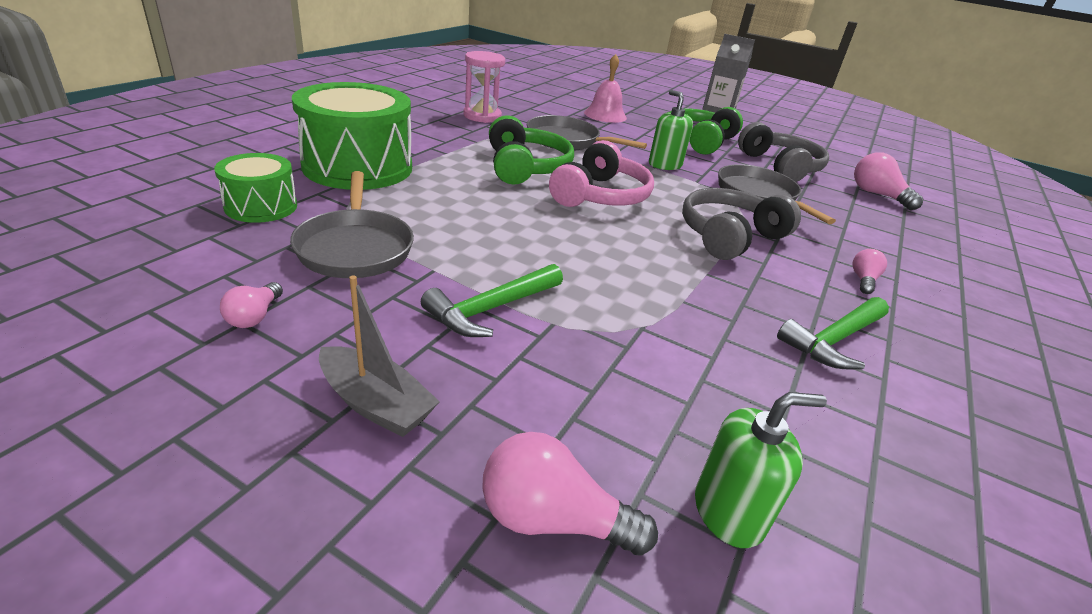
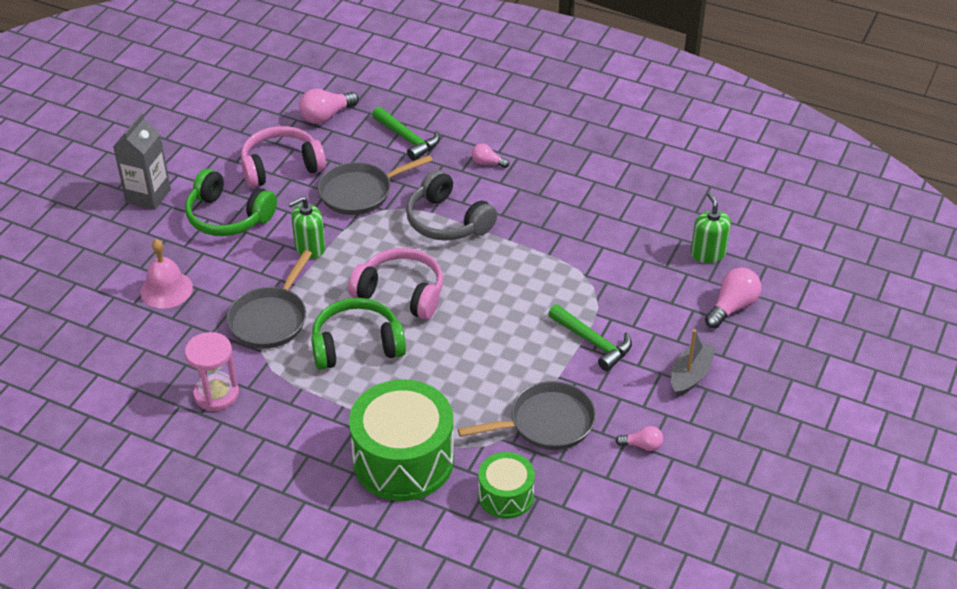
camera: 90 degrees left, 10 degrees up
pink light bulb [482,432,658,556] -> pink light bulb turned 150 degrees counterclockwise [705,268,761,329]
grey headphones [738,122,829,182] -> pink headphones [241,126,326,188]
green hammer [777,297,889,369] -> green hammer moved to [372,107,440,161]

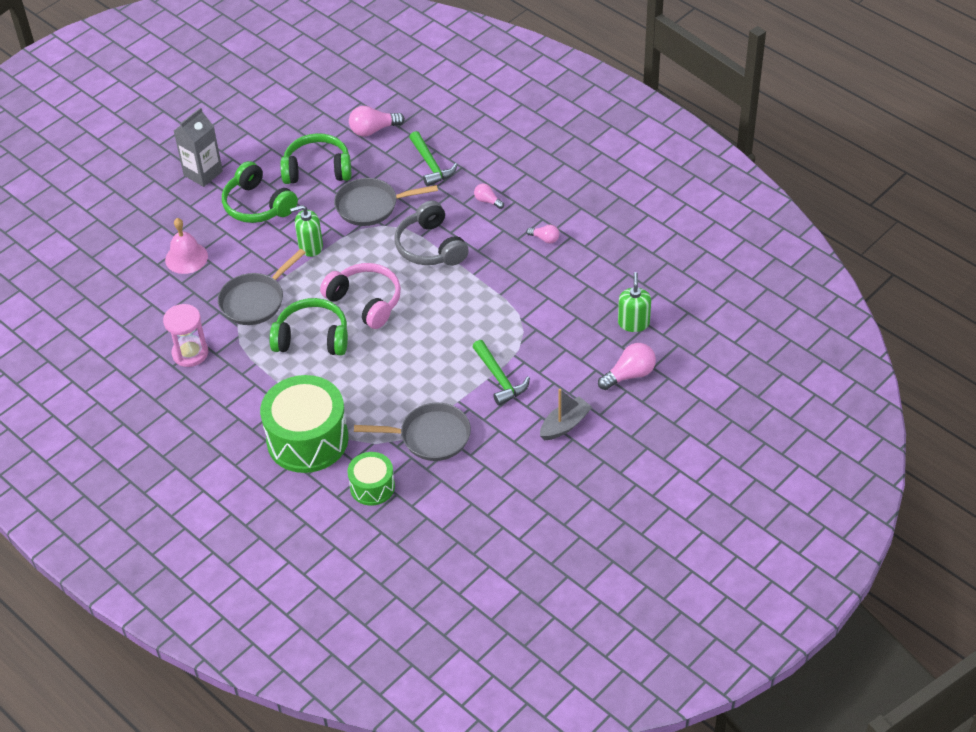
camera: 20 degrees right, 5 degrees up
pink headphones [241,126,326,188] -> green headphones [280,133,351,184]
pink light bulb [615,426,663,451] -> pink light bulb moved to [526,225,559,243]

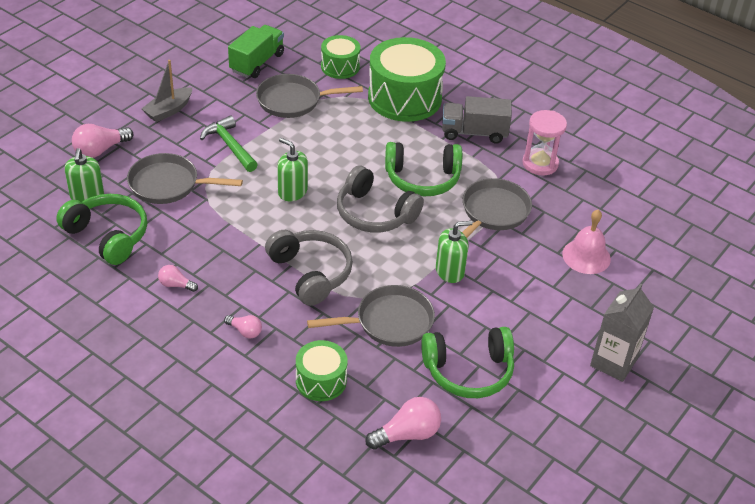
camera: 170 degrees right, 5 degrees down
green headphones [222,161,298,223] -> green headphones moved to [56,194,147,265]
pink headphones [320,263,401,329] -> grey headphones [337,165,424,232]
green hammer [409,131,457,187] -> green drum [296,340,348,401]
none -> grey pan [127,153,243,204]
none -> green truck [228,25,284,78]
none -> green soap dispenser [277,138,308,201]
none -> grey truck [442,96,512,144]

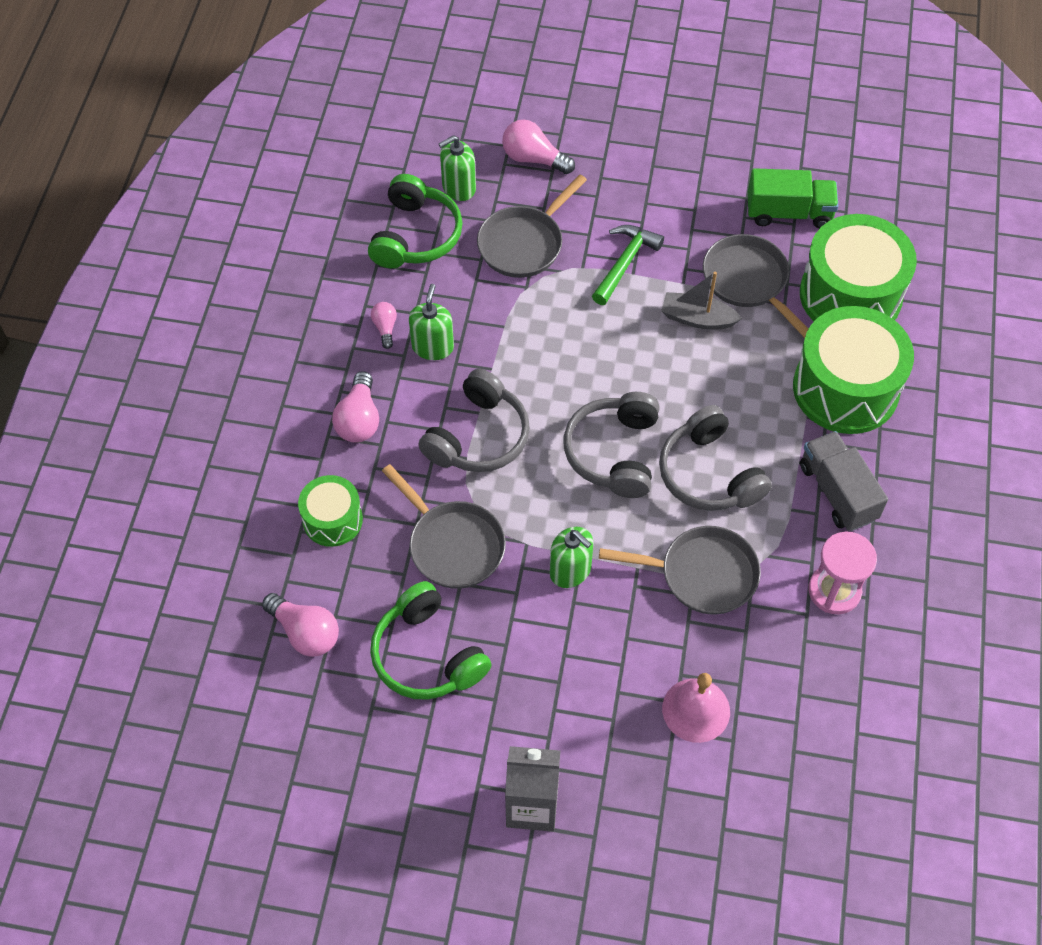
camera: 65 degrees right, 15 degrees up
grey pan [127,153,243,204] -> grey pan turned 120 degrees counterclockwise [477,175,587,278]
grey boat [142,60,192,122] -> grey boat moved to [661,272,742,330]
pink light bulb [224,315,262,338] -> pink light bulb [332,371,379,443], size x1.72
green soap dispenser [277,138,308,201] -> green soap dispenser moved to [409,284,454,360]
green drum [321,35,360,79] -> green drum [800,214,917,321], size x1.86
green headphones [385,142,462,196] -> grey headphones [659,405,772,511]

